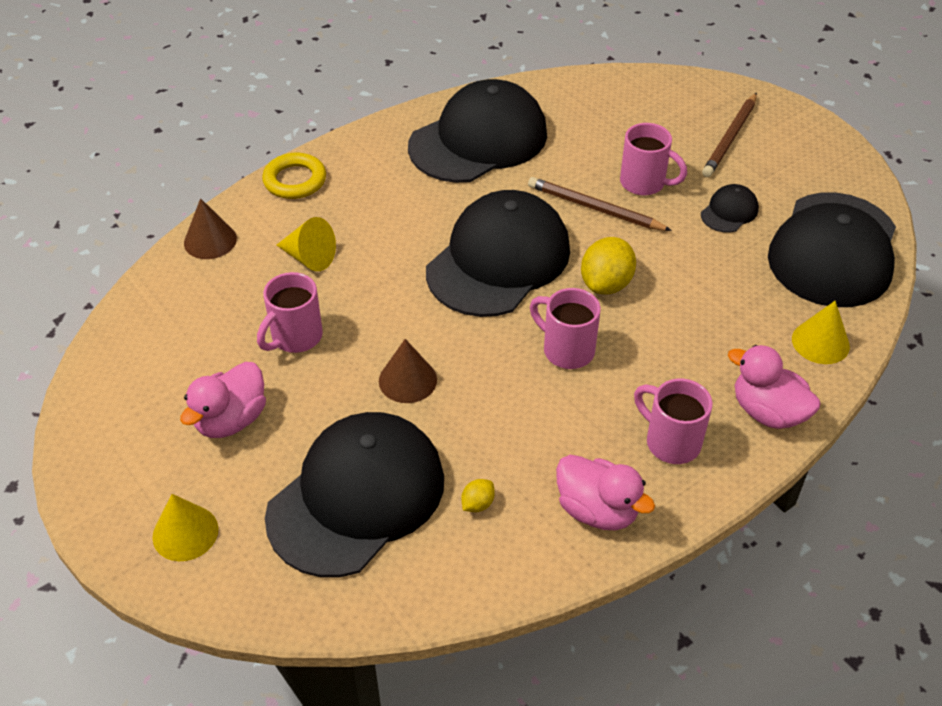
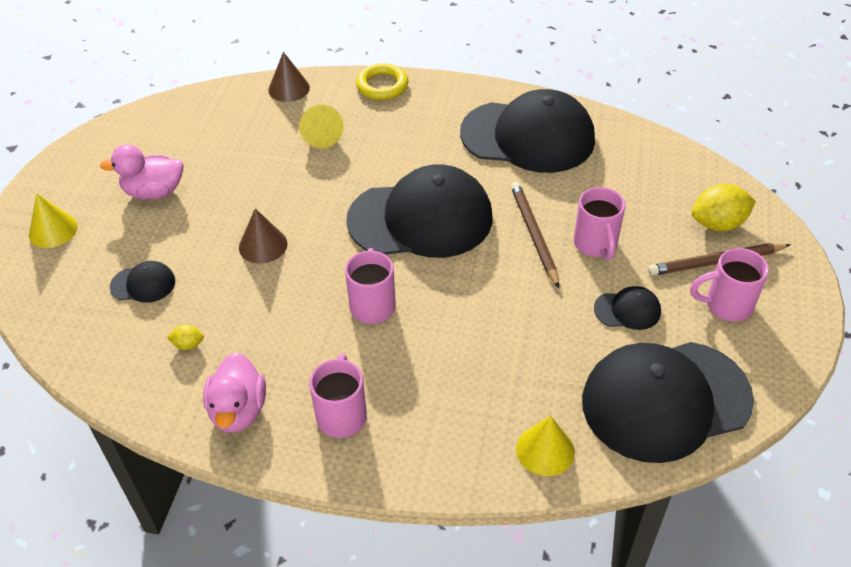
camera: 50 degrees right, 0 degrees up
pink mug [257,272,323,353] -> pink mug moved to [690,248,769,321]
black cap [265,412,444,577] -> black cap [110,261,175,303], size x0.42
yellow lemon [581,237,636,294] -> yellow lemon moved to [692,184,756,231]
pink duck [728,345,821,429] -> none

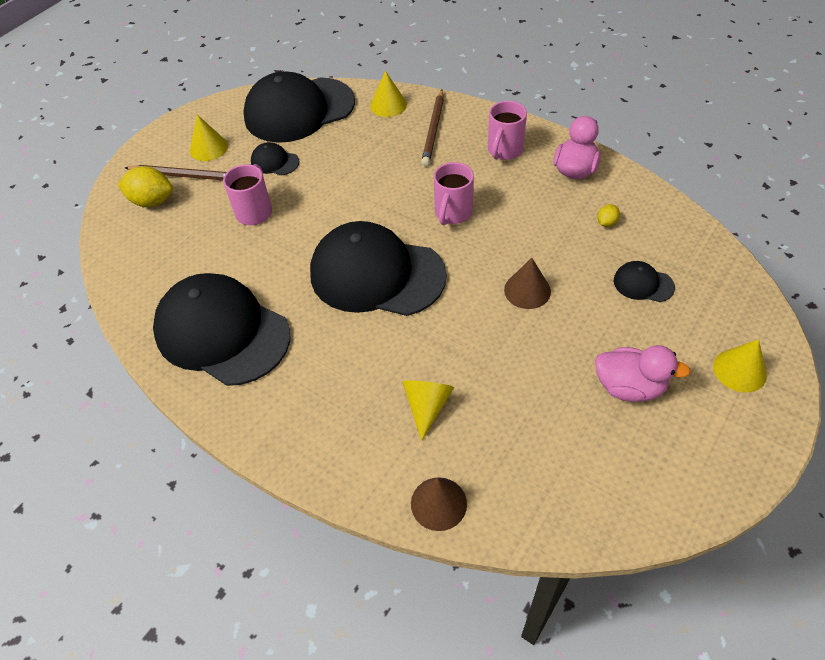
camera: 155 degrees left, 5 degrees up
yellow lemon [167,324,204,350] -> yellow lemon turned 75 degrees counterclockwise [597,204,620,227]
yellow ring [356,63,408,100] -> none
brown pencil [511,182,559,288] -> brown pencil moved to [421,90,444,166]
black cap [582,342,754,463] -> black cap turned 150 degrees clockwise [243,71,355,143]
pink mug [690,248,769,321] -> yellow cone [190,115,228,161]

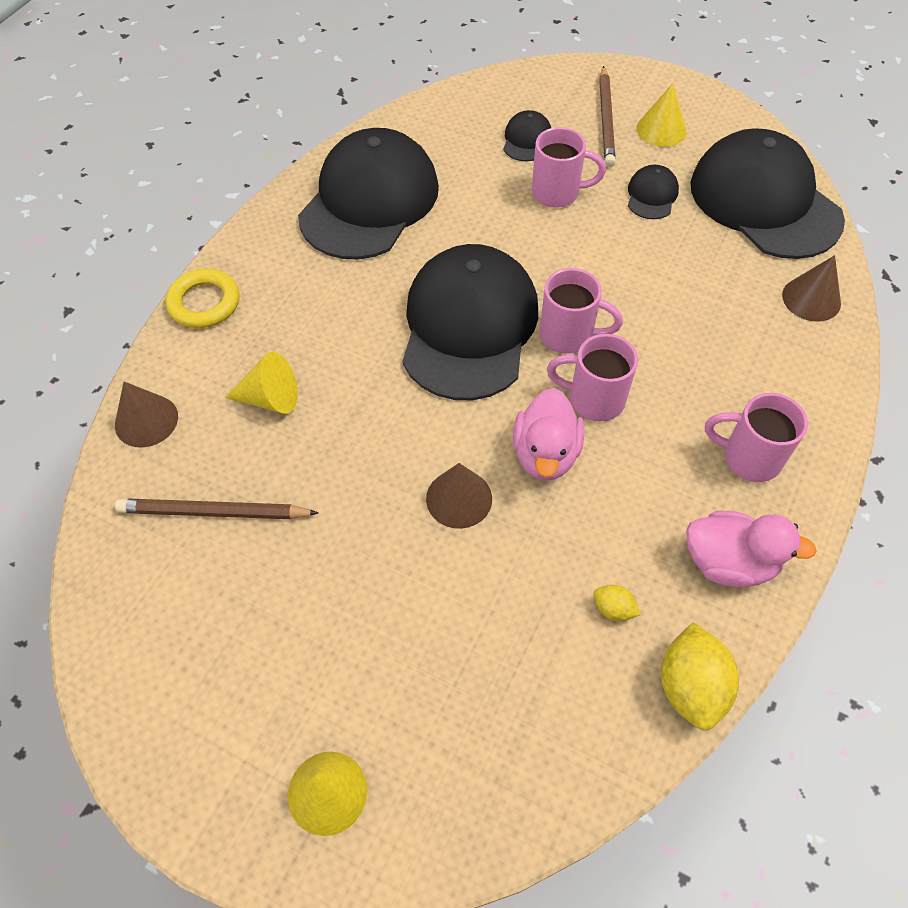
camera: 80 degrees right, 5 degrees up
yellow lemon [118,166,173,207] -> yellow lemon moved to [661,623,739,731]
yellow cone [370,71,407,117] -> brown cone [782,255,841,322]
brown pencil [421,90,444,166] -> brown pencil moved to [115,499,319,519]
pink duck [595,345,691,402] -> pink duck moved to [513,388,584,480]
black cap [614,261,675,302] -> black cap moved to [503,110,551,161]
none -> yellow ring [166,269,239,328]
none -> pink mug [539,268,623,354]

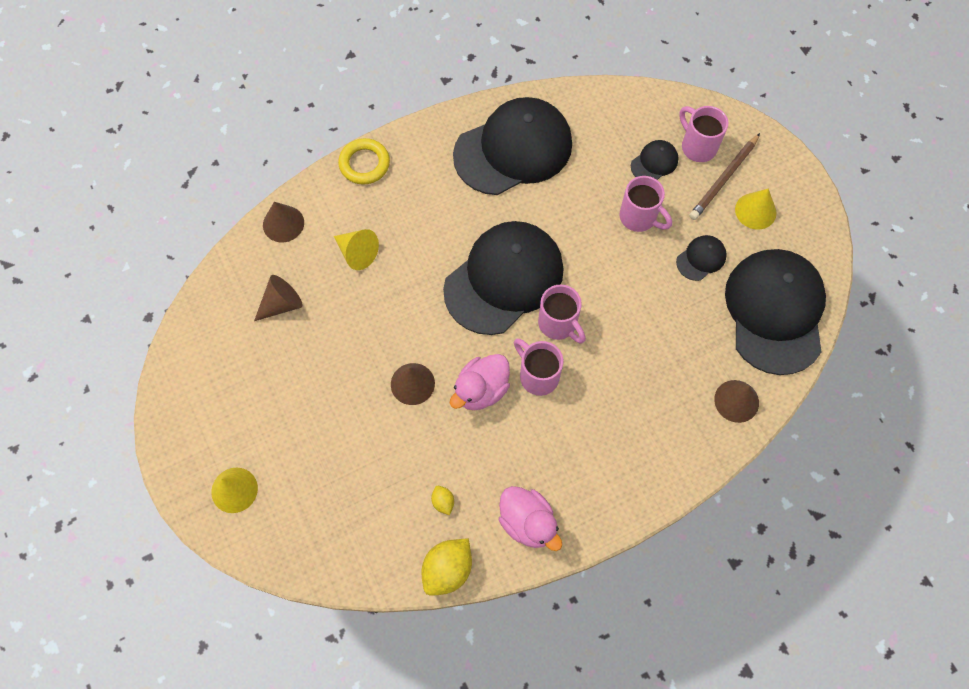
camera: 35 degrees right, 10 degrees up
brown pencil [115,499,319,519] -> brown cone [254,275,302,321]
pink mug [705,393,808,482] -> pink mug moved to [679,106,728,162]

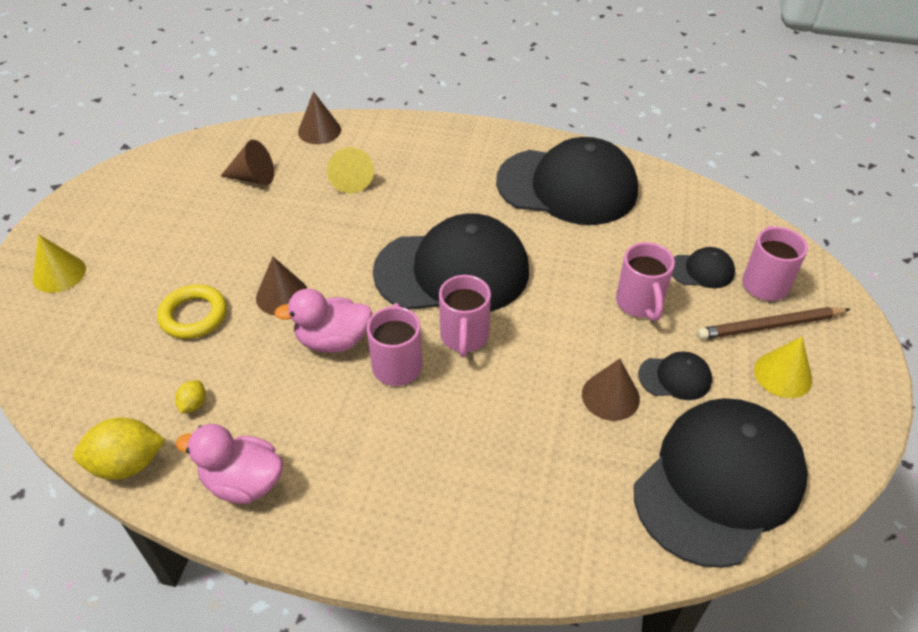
camera: 40 degrees right, 20 degrees down
yellow ring [338,138,390,185] -> yellow ring moved to [157,284,227,339]
pink duck [499,486,562,551] -> pink duck turned 105 degrees clockwise [176,424,283,504]
brown cone [714,380,759,423] -> brown cone moved to [582,359,640,421]

